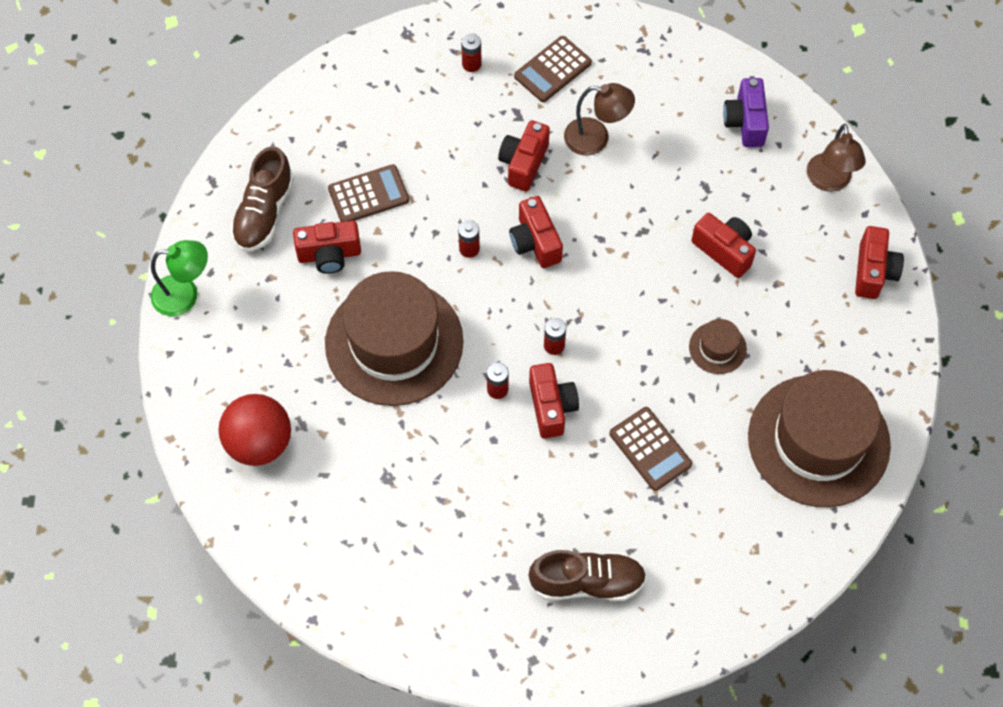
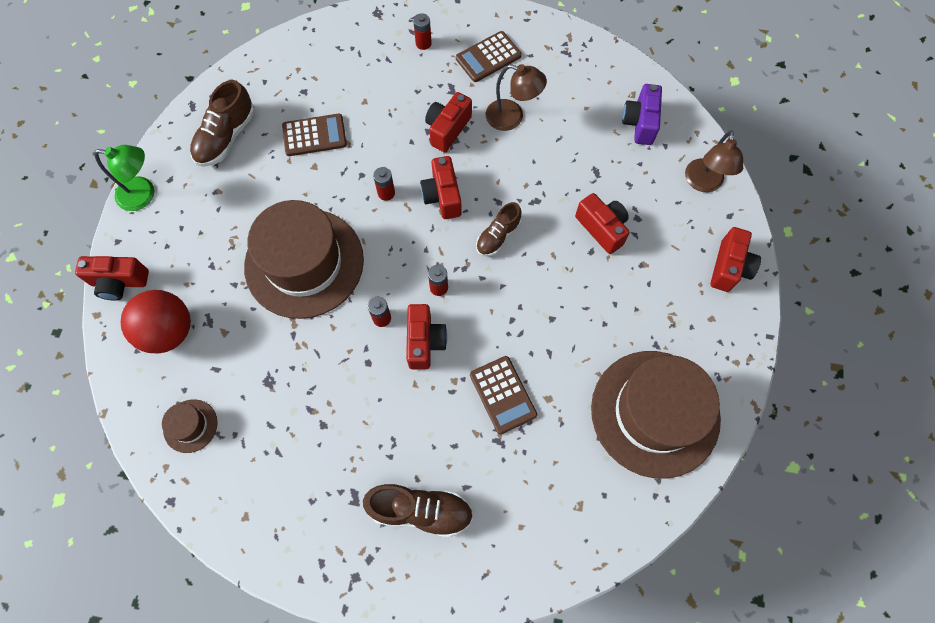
camera: 10 degrees right, 5 degrees up
red camera [293,220,361,274] -> red camera moved to [75,256,149,301]
brown hat [689,319,747,374] -> brown hat moved to [162,399,218,453]
none -> brown shoe [476,202,522,256]

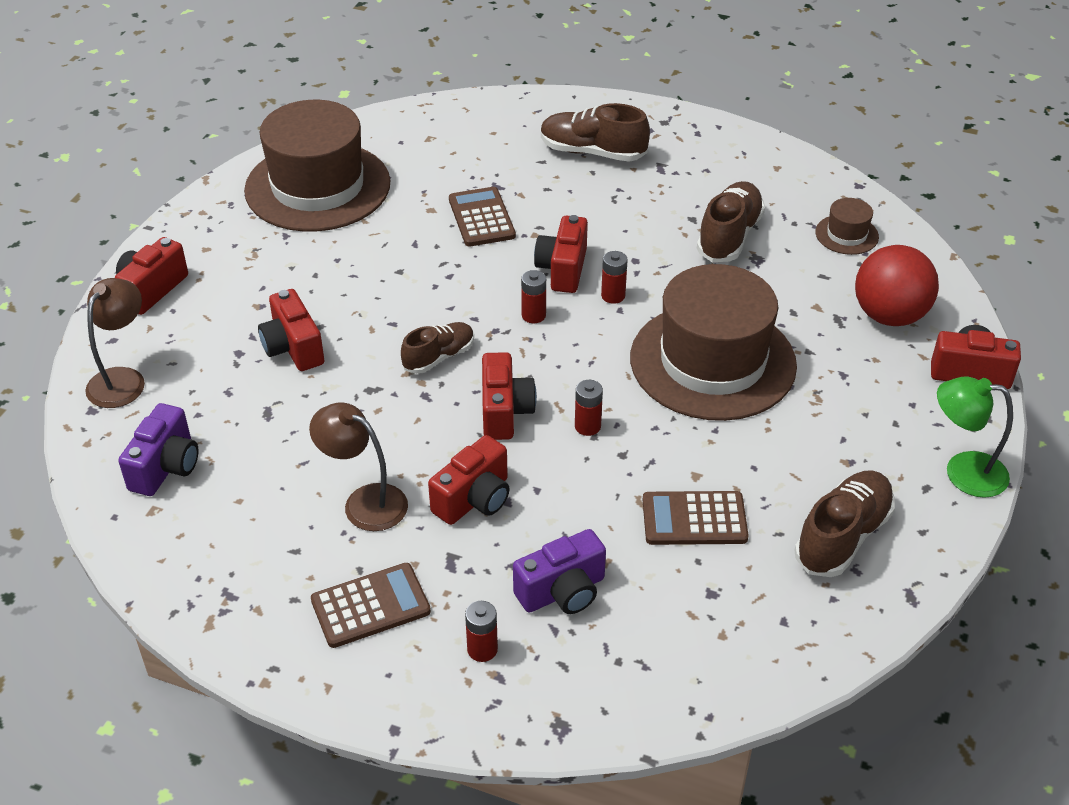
camera: 170 degrees left, 25 degrees down
none -> purple camera [513,529,606,614]
none -> brown shoe [697,181,765,262]

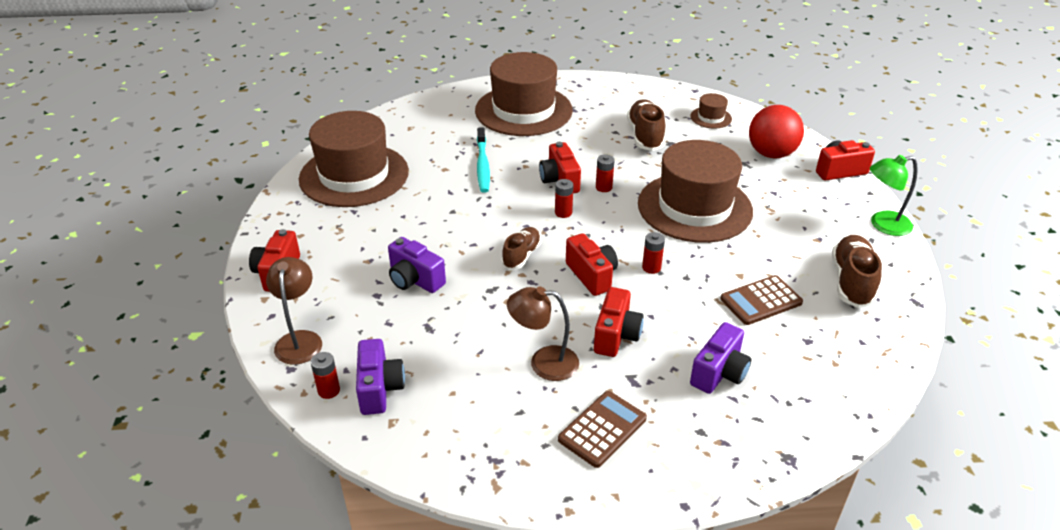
camera: 25 degrees left, 5 degrees down
red camera [258,289,324,371] -> purple camera [388,237,446,293]
brown calculator [449,187,516,247] -> turquoise toothbrush [477,127,490,193]
red battery [465,601,498,662] -> red battery moved to [311,352,340,399]
brown shoe [541,103,650,162] -> brown hat [475,52,573,136]

